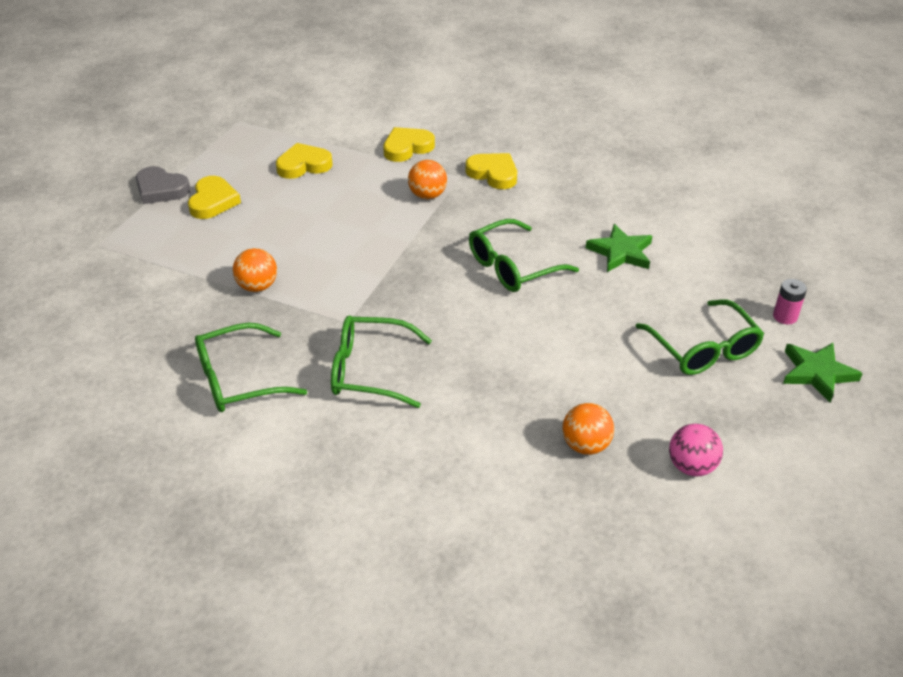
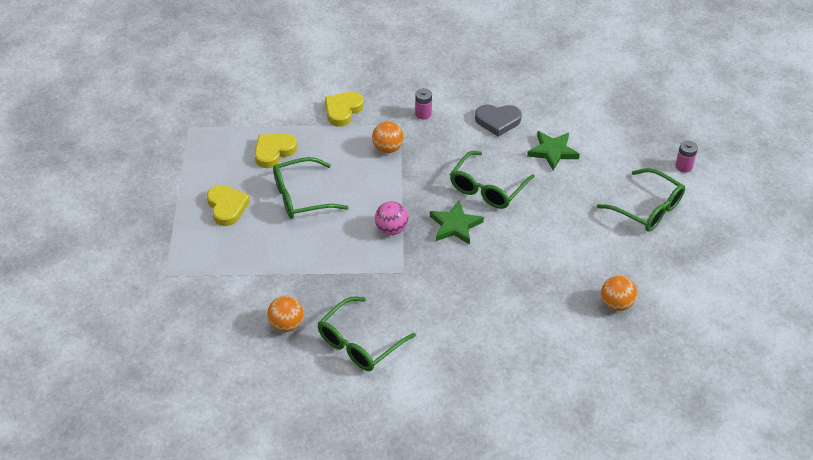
camera: 25 degrees left, 5 degrees up
grey heart [136,166,190,204] -> grey heart moved to [475,105,522,137]
orange ball [233,248,277,292] -> orange ball moved to [267,296,304,332]
green glasses [331,316,432,408] -> green glasses moved to [273,157,349,219]
yellow heart [466,153,517,189] -> pink battery [415,88,432,119]
pink ball [669,424,723,476] -> pink ball moved to [375,201,408,235]
green star [783,343,863,403] -> green star moved to [430,201,484,245]

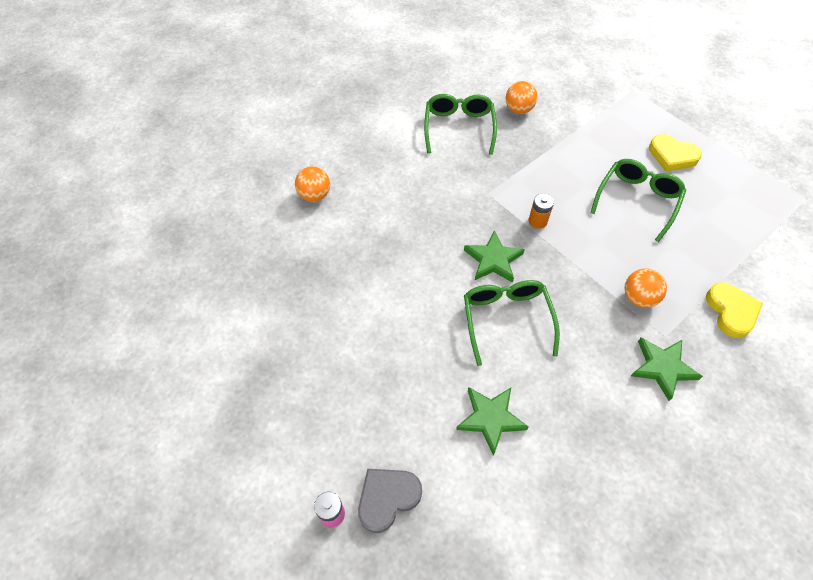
camera: 140 degrees right, 10 degrees up
yellow heart [255,134,297,168] -> none
pink ball [375,201,408,235] -> orange battery [528,193,554,229]
pink battery [415,88,432,119] -> green star [631,338,703,401]
grey heart [475,105,522,137] -> grey heart moved to [358,469,422,533]
green glasses [597,168,685,232] -> none
orange ball [601,275,637,311] -> orange ball moved to [295,166,330,202]

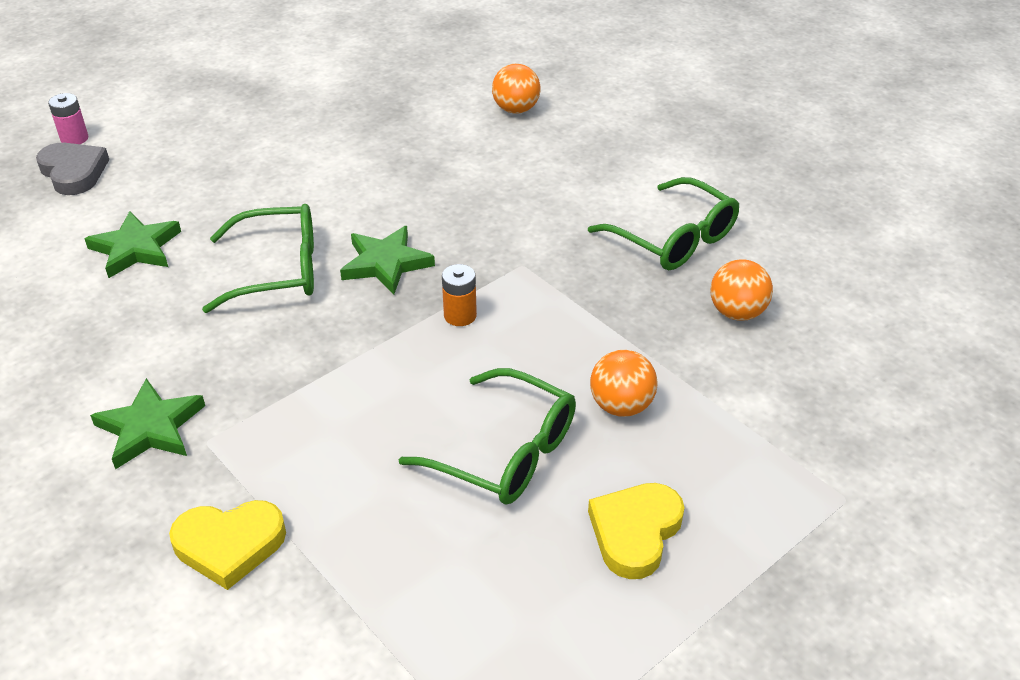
camera: 90 degrees right, 15 degrees down
green glasses [424,94,497,155] -> green glasses turned 45 degrees clockwise [588,177,740,270]
orange ball [625,268,667,308] -> orange ball moved to [590,350,658,417]

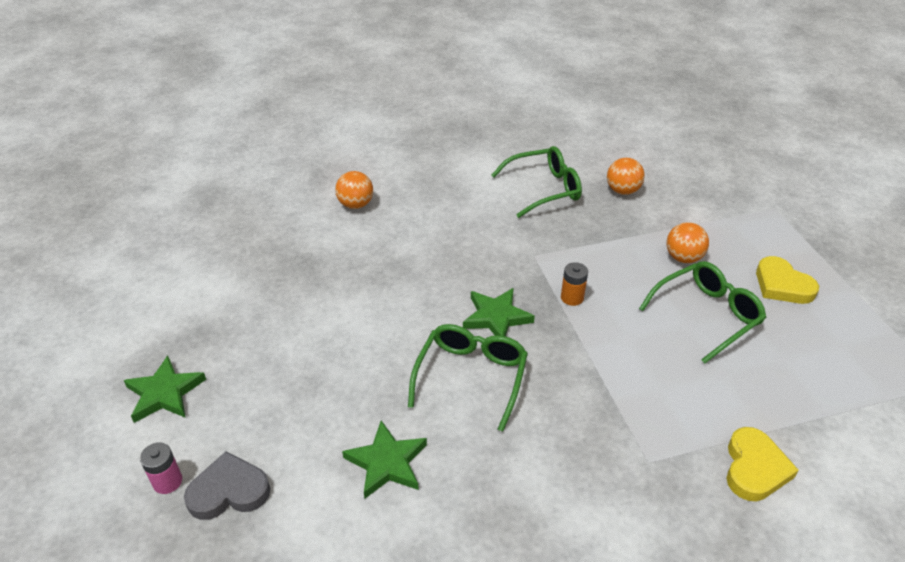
camera: 65 degrees left, 0 degrees up
green star [90,378,205,469] -> green star moved to [124,356,206,423]

